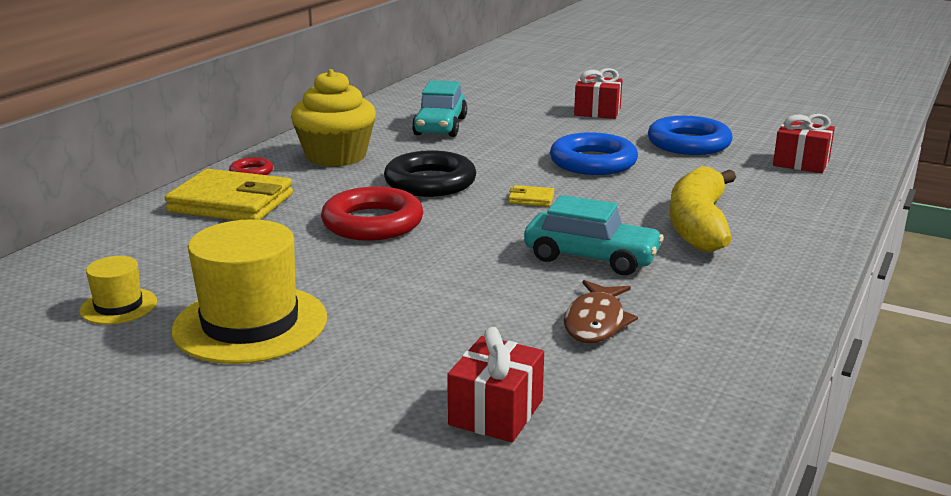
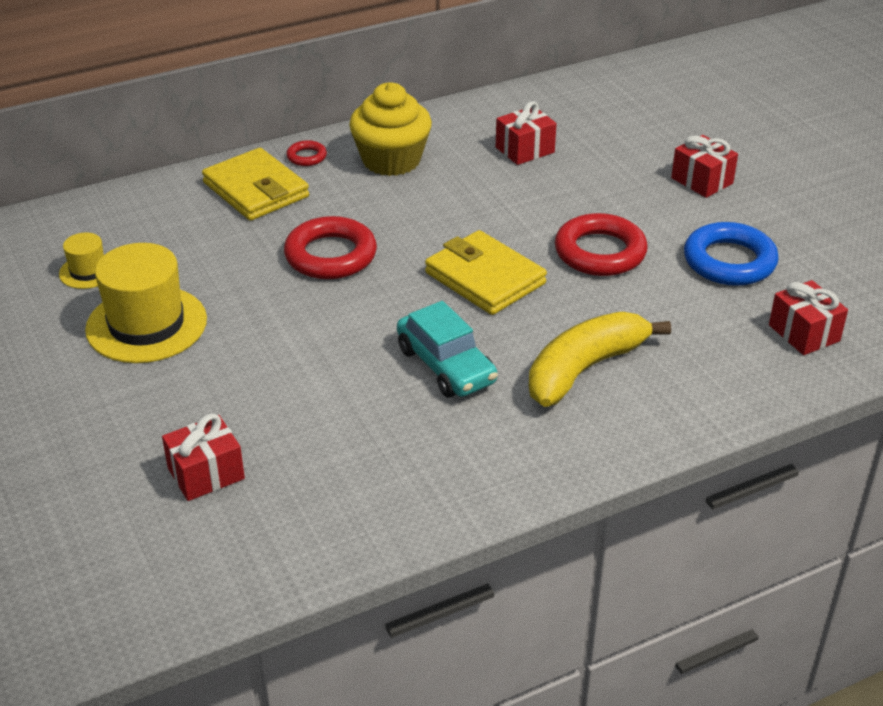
camera: 35 degrees right, 15 degrees up
black ring [384,150,476,197] -> none
turquoise car [412,80,467,137] -> red gift [496,101,556,165]
yellow wallet [508,185,554,207] -> yellow wallet [425,230,547,315], size x2.38
blue ring [550,132,638,175] -> red ring [555,213,648,276]
brown fish [564,280,638,343] -> none

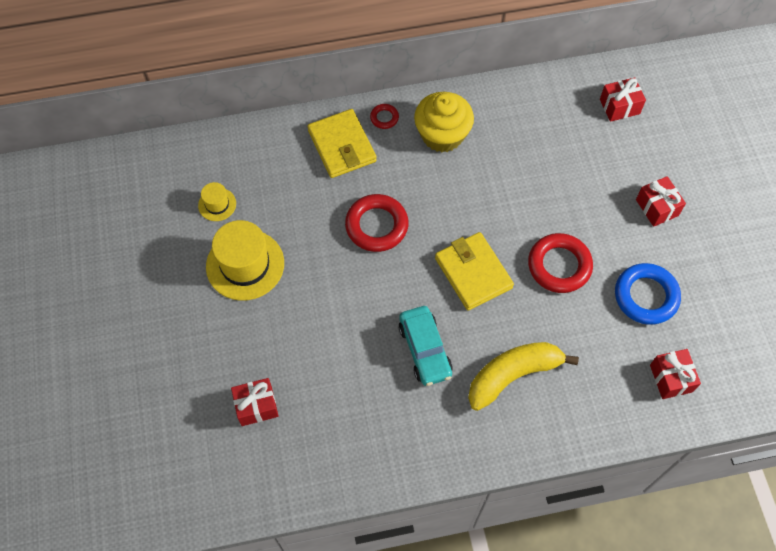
camera: 15 degrees right, 25 degrees up
red gift [496,101,556,165] -> red gift moved to [600,77,646,122]

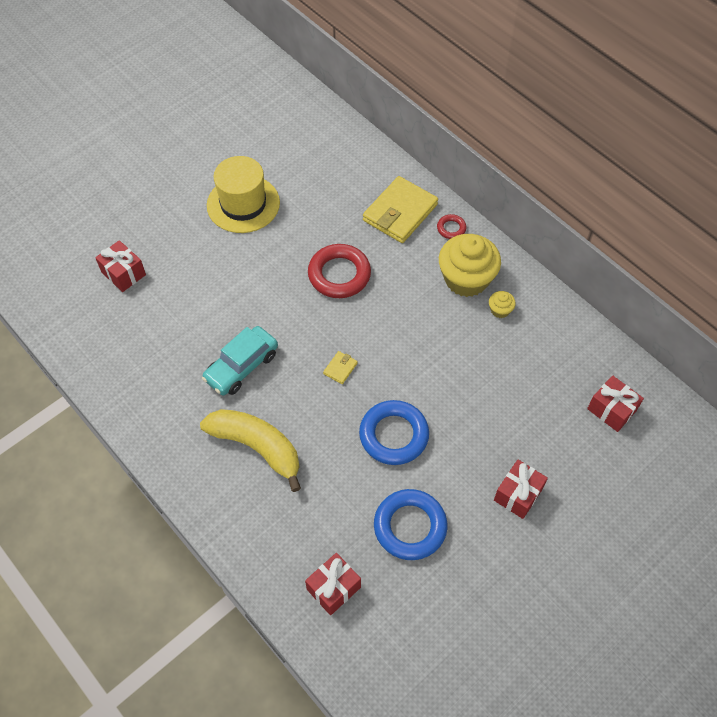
camera: 60 degrees right, 5 degrees down
yellow hat [198,182,236,221] -> none
yellow wallet [435,232,514,311] -> yellow wallet [323,351,358,384], size x0.42
red ring [528,233,593,293] -> blue ring [359,400,429,465]
none -> yellow cupcake [489,291,516,318]

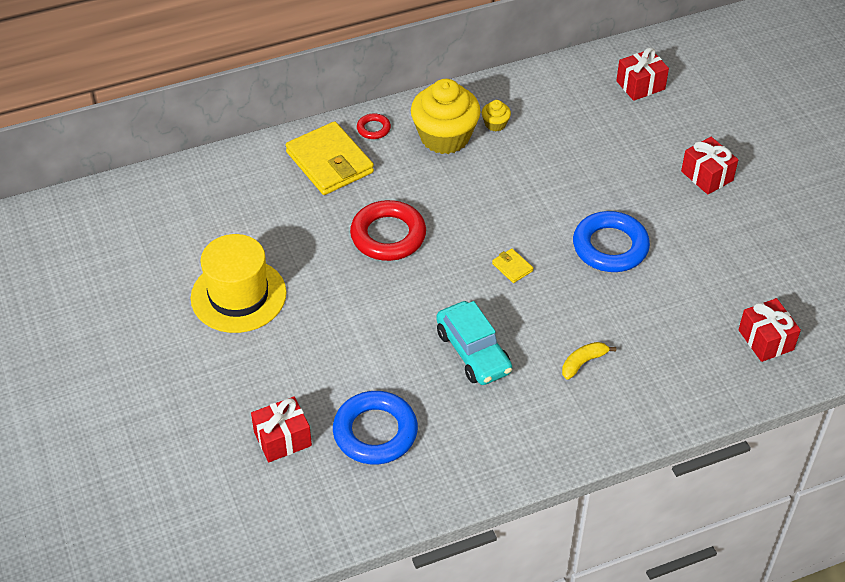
camera: 70 degrees left, 10 degrees down
yellow banana [200,409,301,492] -> yellow banana [562,342,616,380], size x0.45
blue ring [374,489,447,560] -> blue ring moved to [333,391,418,465]

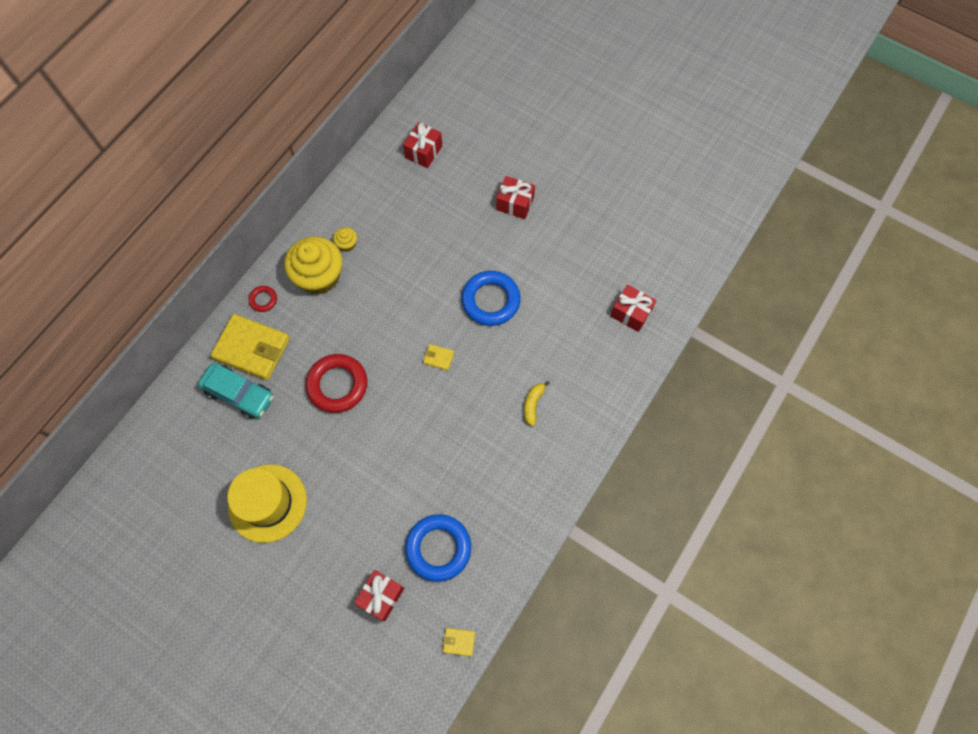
camera: 35 degrees left, 20 degrees up
turquoise car [436,301,512,385] -> turquoise car moved to [198,363,274,419]
none -> yellow wallet [443,628,475,656]

